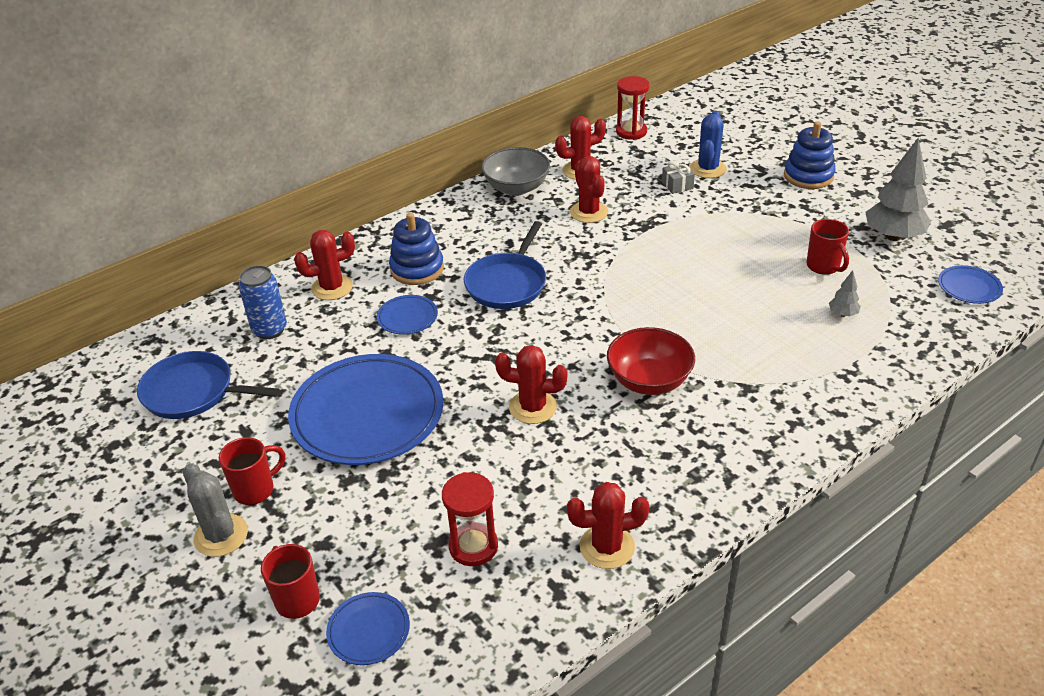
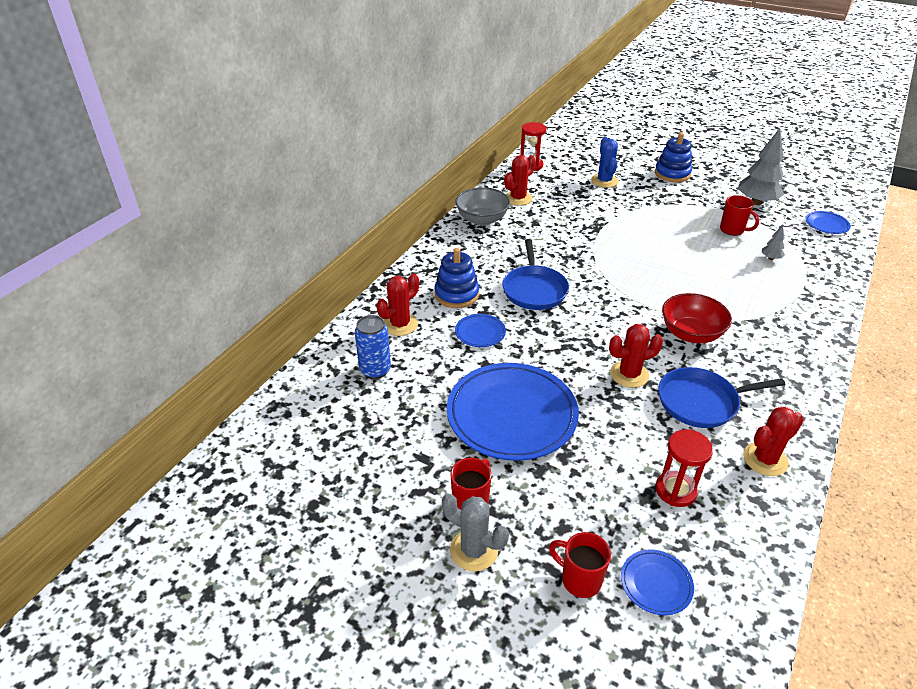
camera: 25 degrees left, 0 degrees up
blue pan [137,351,280,419] -> blue pan moved to [658,367,785,428]
red cactus [570,156,608,223] -> none
grey gift [662,161,695,194] -> none

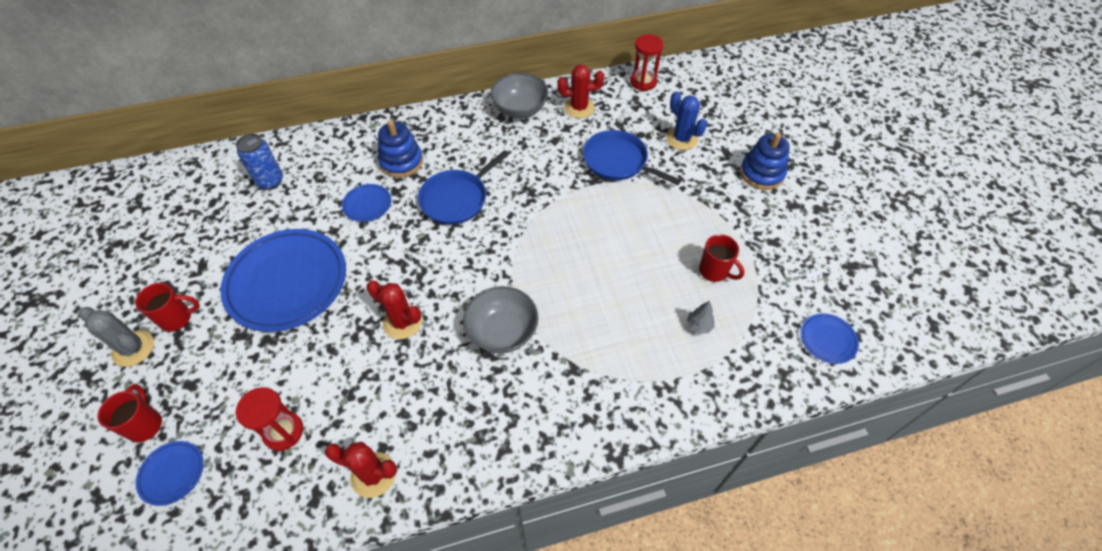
camera: 45 degrees right, 15 degrees up
red cactus [377,273,419,336] -> none
grey cactus [442,494,509,572] -> grey cactus turned 45 degrees counterclockwise [79,307,154,367]
blue cactus [591,137,619,188] -> blue cactus turned 75 degrees counterclockwise [666,91,707,150]
blue pan [658,367,785,428] -> blue pan moved to [583,130,681,185]
red bowl [662,293,732,343] -> grey bowl [463,286,539,353]
red mug [720,195,759,236] -> red mug turned 45 degrees counterclockwise [699,234,744,282]
grey tree [738,128,784,205] -> none

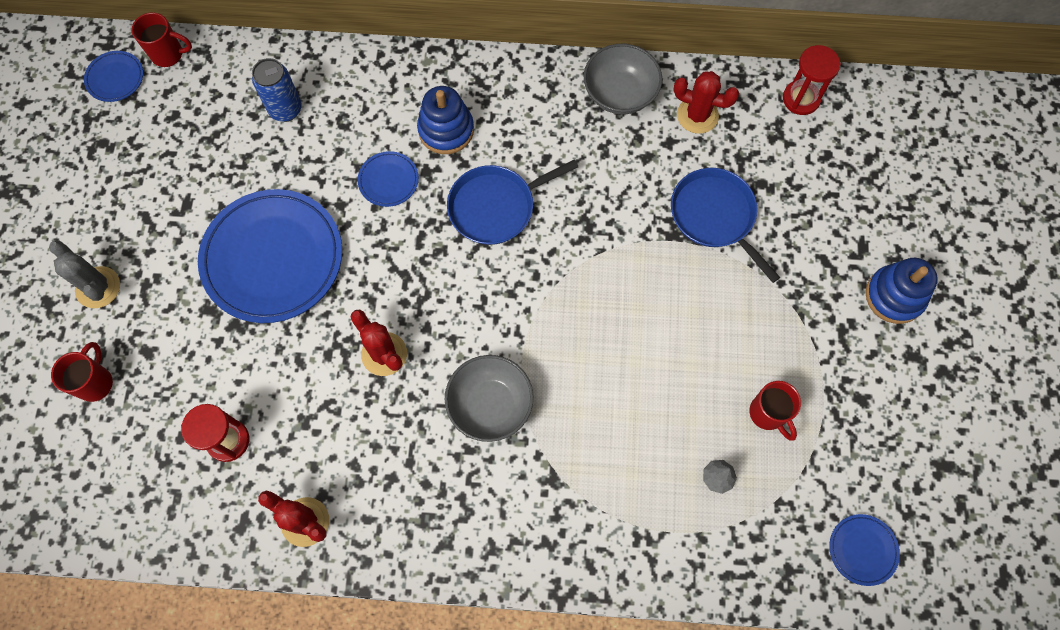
camera: 20 degrees right, 15 degrees up
red mug [135,283,199,332] -> red mug moved to [132,12,192,67]
blue plate [135,441,204,506] -> blue plate moved to [84,51,143,102]
blue cactus [666,91,707,150] -> none

